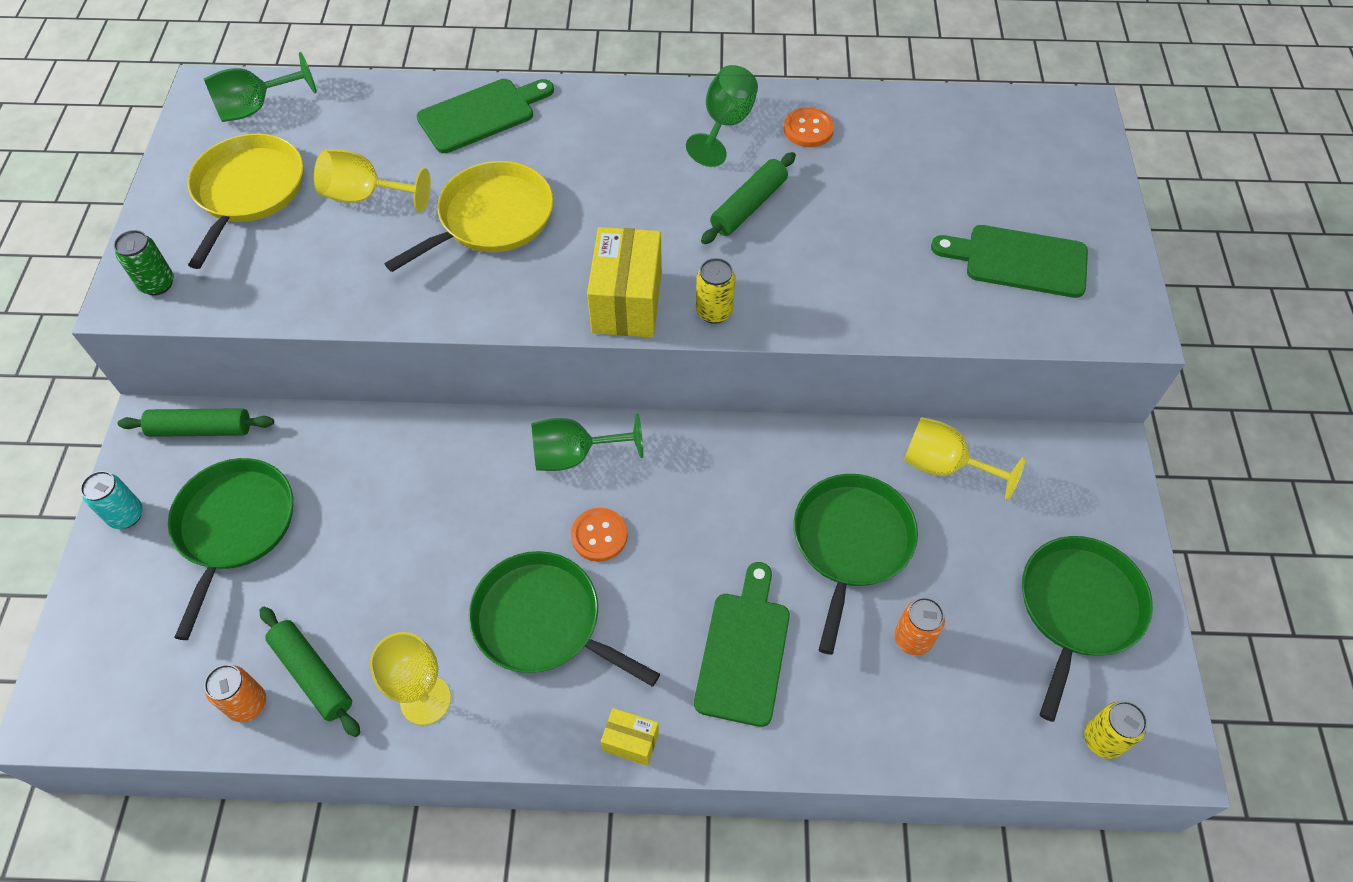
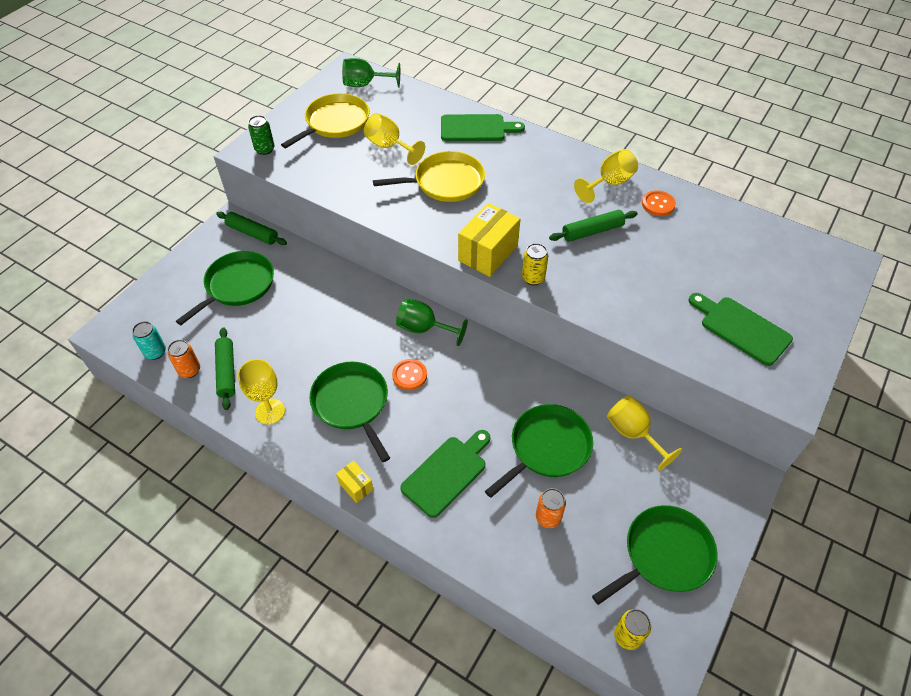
camera: 30 degrees right, 5 degrees down
turquoise can [80,471,143,529] -> turquoise can moved to [132,321,166,360]
green goblet [686,65,758,167] -> yellow goblet [574,149,638,203]

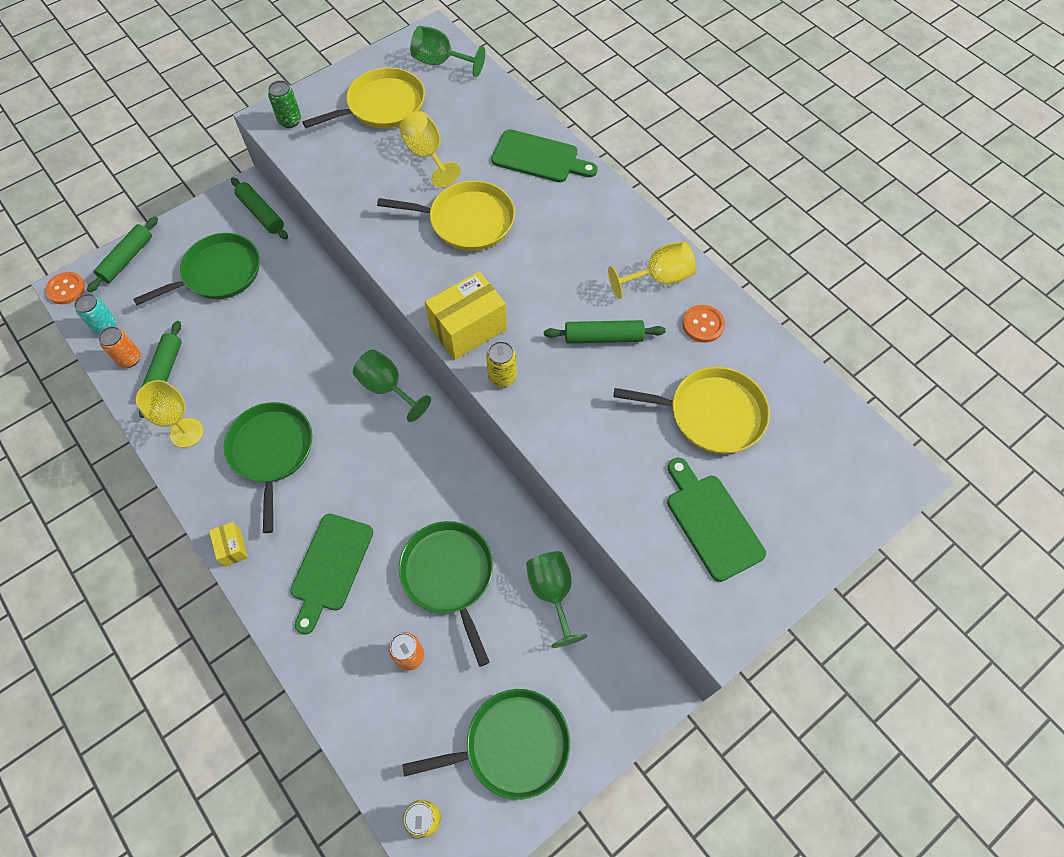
camera: 20 degrees right, 10 degrees up
orange button [392,359,427,390] -> orange button moved to [45,272,85,304]
green cutting board [400,430,490,518] -> green cutting board turned 135 degrees clockwise [290,514,373,635]
green pan [485,404,593,498] -> green pan turned 90 degrees counterclockwise [399,521,493,667]
yellow goblet [607,395,682,471] -> green goblet [526,551,587,648]
none -> green rolling pin [87,216,158,292]
none -> yellow pan [613,367,770,454]

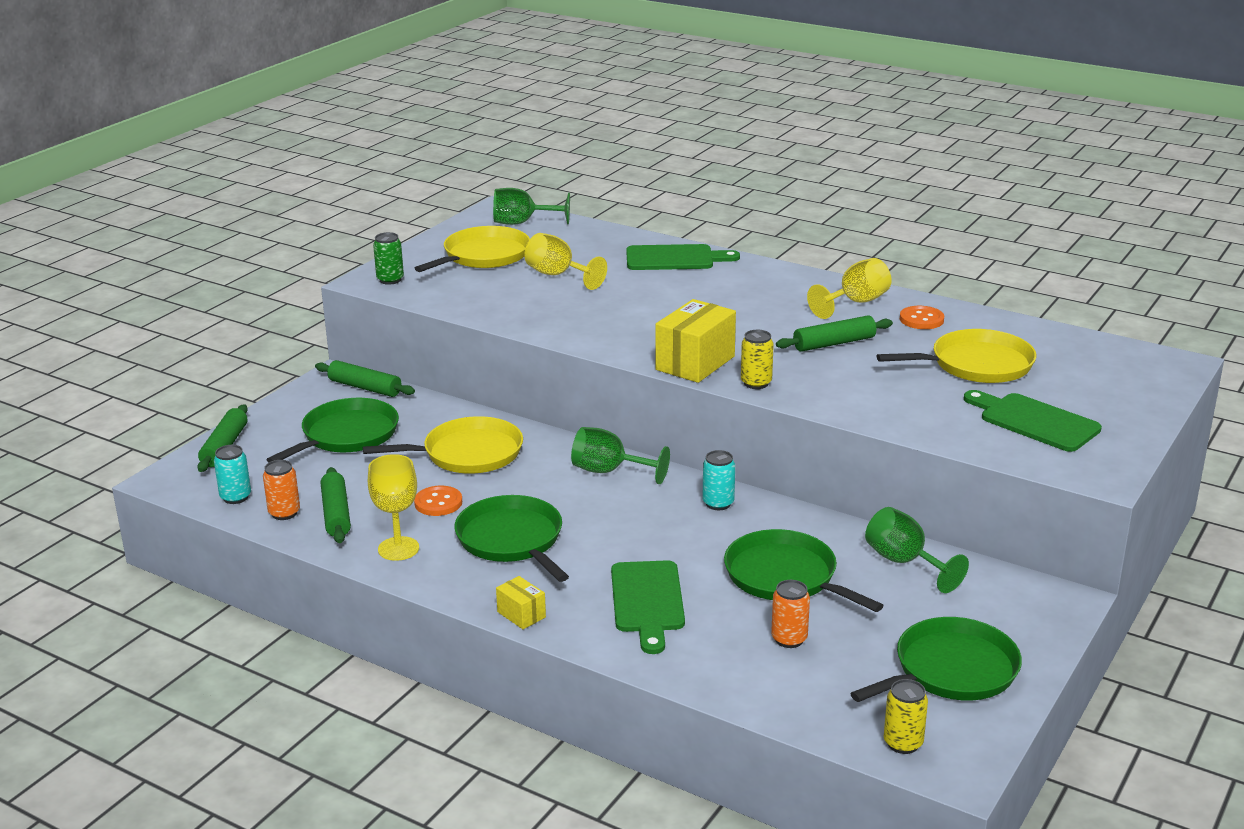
camera: 20 degrees left, 35 degrees down
orange button [45,272,85,304] -> orange button moved to [414,486,462,516]
yellow pan [377,181,515,251] -> yellow pan moved to [363,416,523,473]
none -> turquoise can [703,450,735,510]

